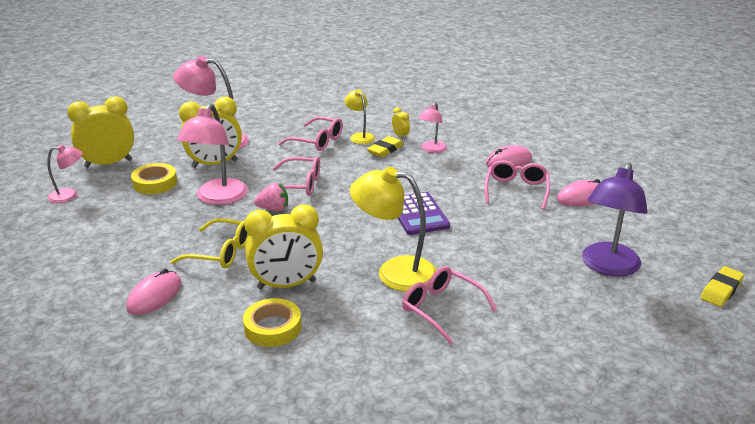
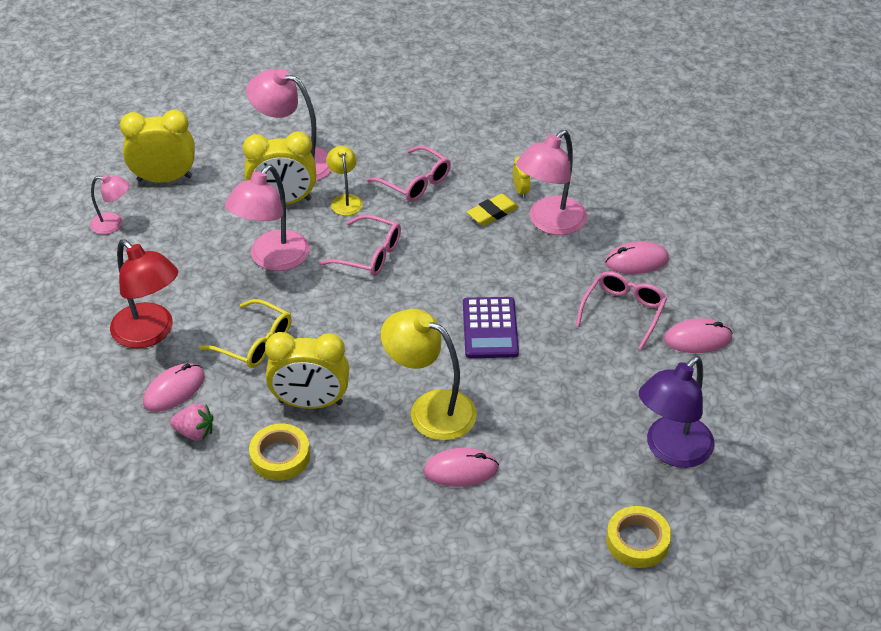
camera: 15 degrees right, 15 degrees up
yellow tape [131,163,177,194] -> yellow tape moved to [606,506,671,568]
pink strawberry [254,183,288,211] -> pink strawberry moved to [170,403,213,441]
yellow lamp [344,90,375,144] -> yellow lamp moved to [326,146,363,216]
pink glasses [402,266,497,344] -> pink mouse [424,448,499,487]
pink lamp [418,103,447,153] -> pink lamp [516,130,587,235], size x1.80
yellow eraser [700,266,744,307] -> none
none -> red lamp [110,239,178,348]

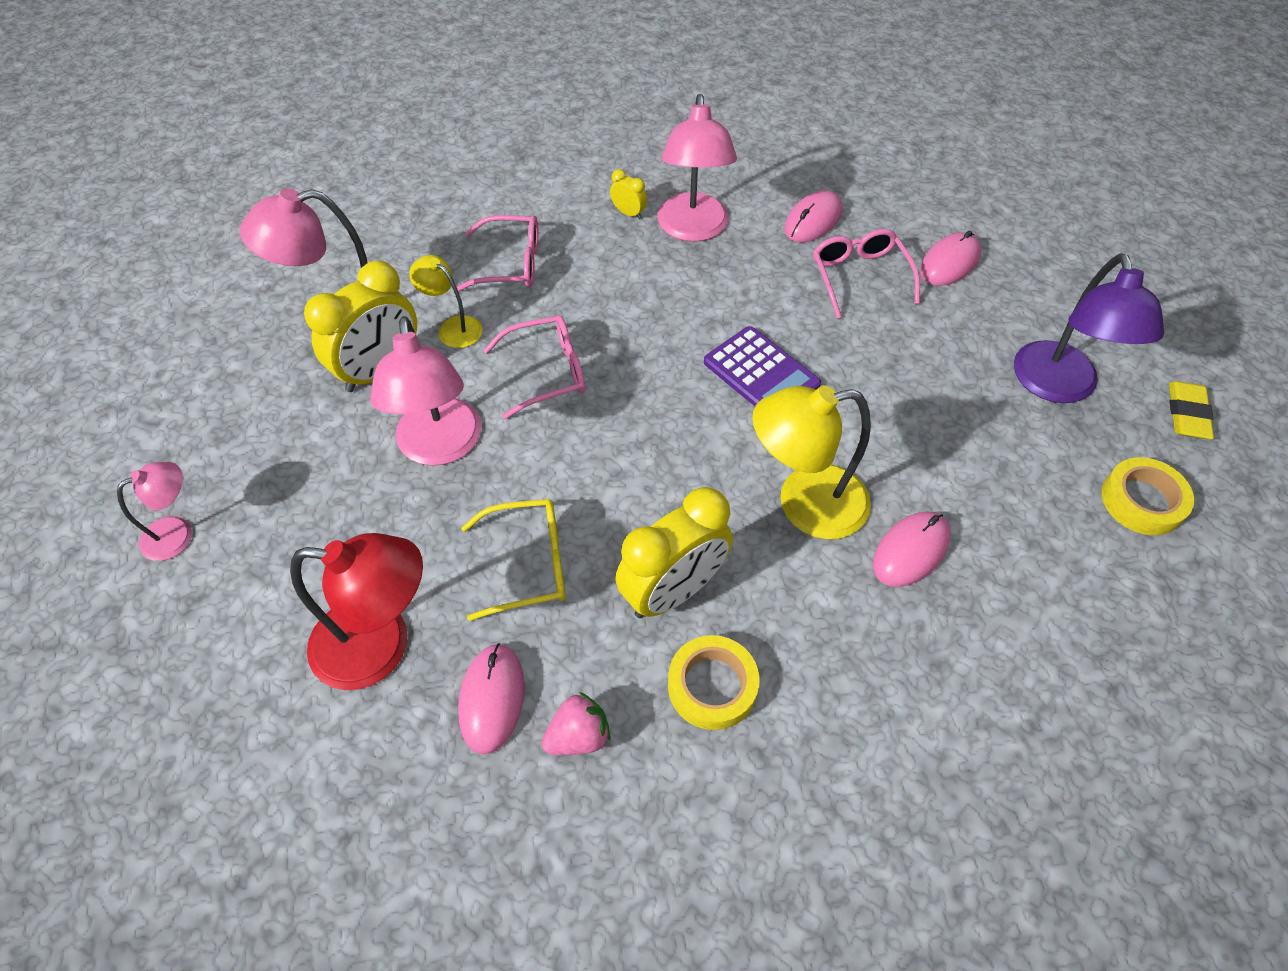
camera: 40 degrees left, 10 degrees up
yellow clock [120,110,195,182] -> none
yellow eraser [467,194,519,226] -> yellow eraser moved to [1169,381,1214,439]

